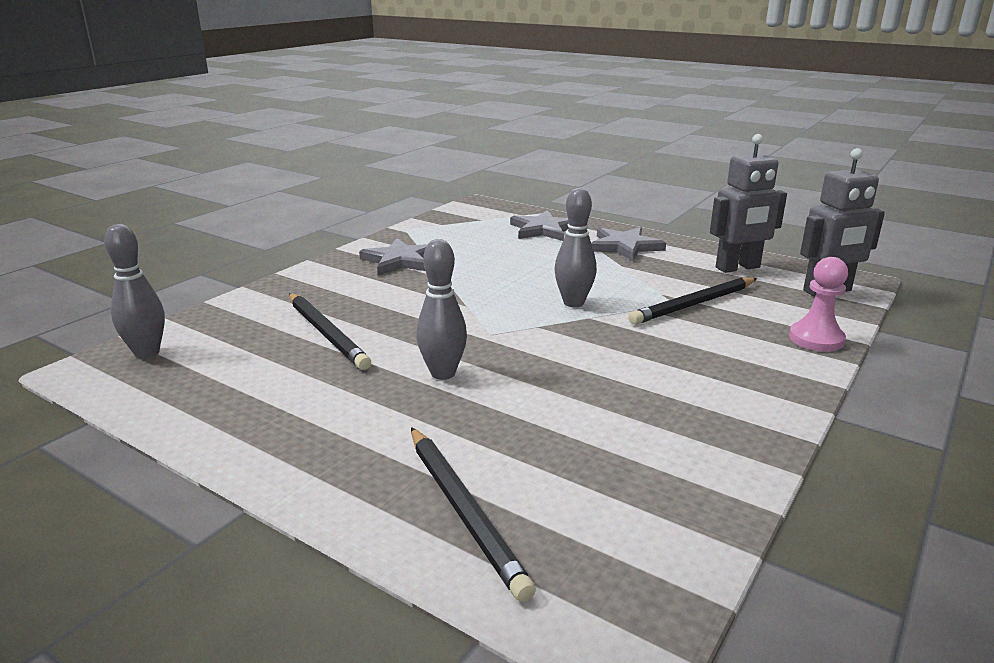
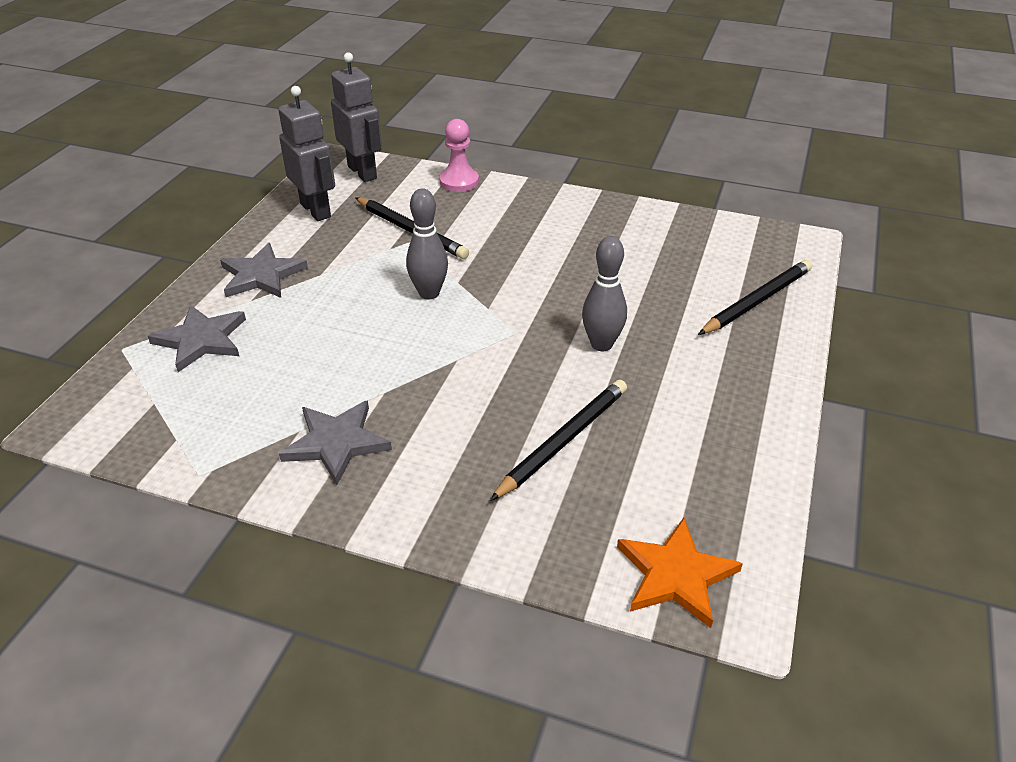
camera: 105 degrees left, 15 degrees up
grey bowling pin [104,224,165,359] -> orange star [617,518,743,628]

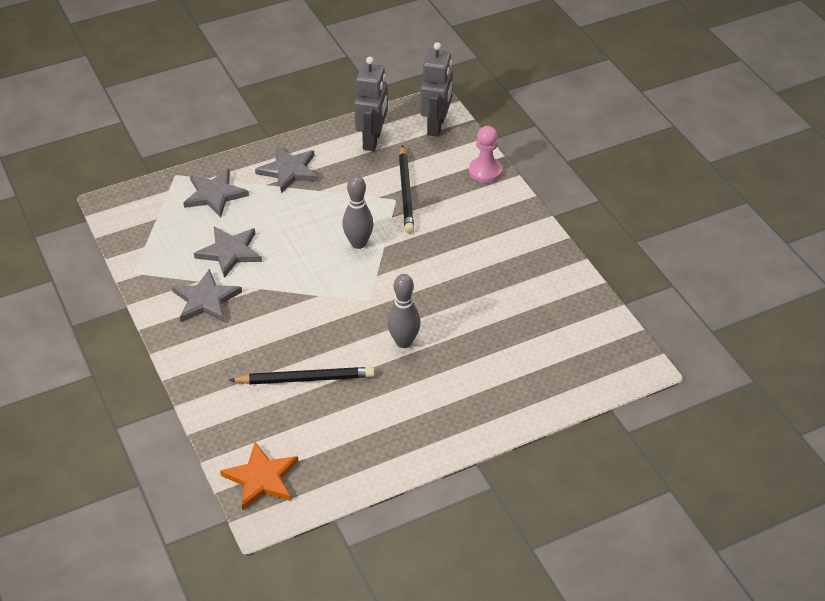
camera: 45 degrees right, 5 degrees up
black pencil [698,260,812,335] -> none
none -> grey star [194,227,262,278]

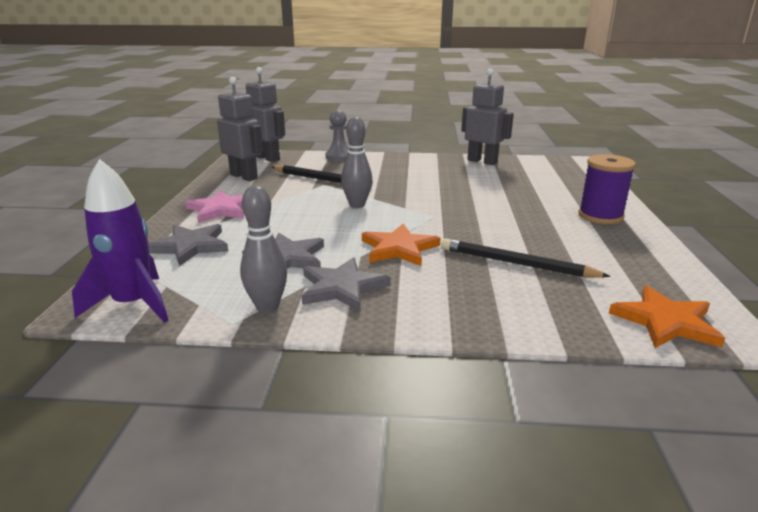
camera: 60 degrees left, 20 degrees down
black pencil [229,367,375,385] -> black pencil turned 90 degrees counterclockwise [441,238,611,278]
grey star [255,146,318,193] -> pink star [185,190,244,223]
grey bowling pin [387,274,421,348] -> grey bowling pin moved to [240,185,287,313]
pink pawn [469,126,502,183] -> grey pawn [325,110,349,161]
none -> purple rocket [72,159,169,323]
none -> orange star [362,224,440,266]
none -> grey robot [461,69,514,165]
none -> purple spool [579,154,636,224]

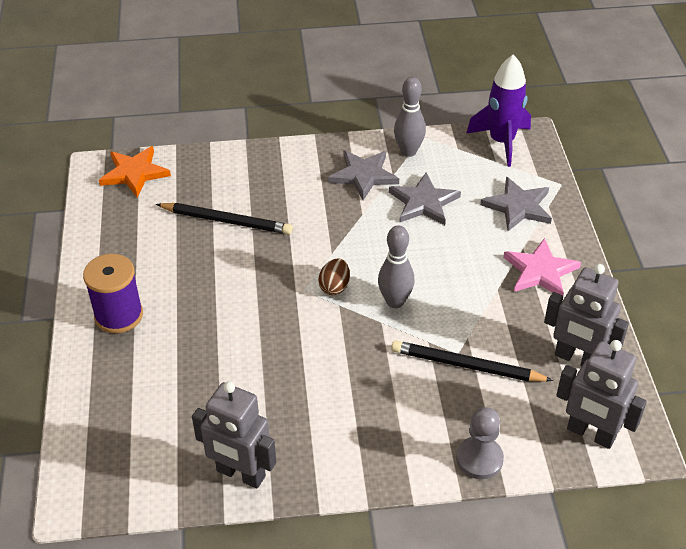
camera: 170 degrees right, 20 degrees up
orange star [362,224,440,266] -> none
none -> brown egg [318,258,350,295]

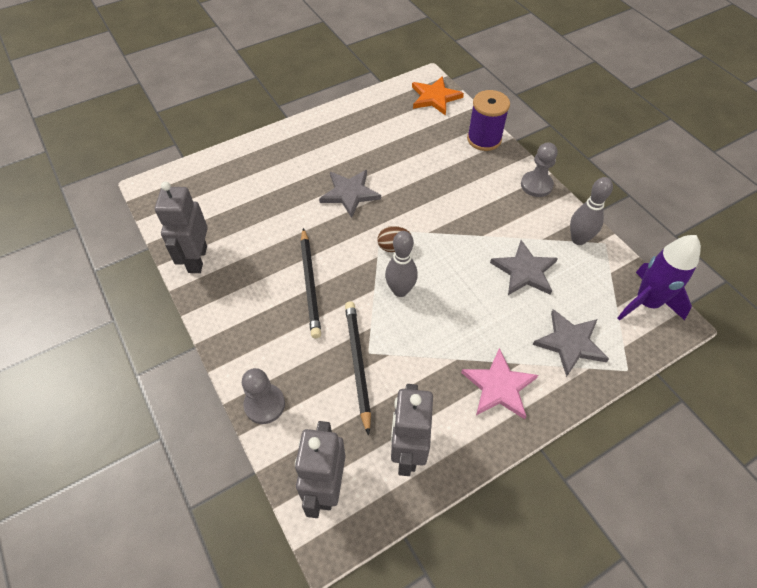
camera: 65 degrees right, 10 degrees up
purple spool [83,254,143,333] -> purple spool moved to [467,90,510,151]
black pencil [156,203,293,234] -> black pencil moved to [300,228,321,338]
grey star [328,150,399,200] -> grey star moved to [319,170,381,218]
none -> grey pawn [521,142,558,197]

